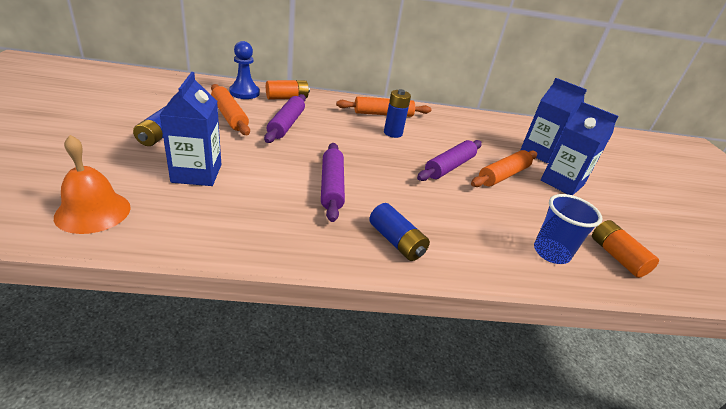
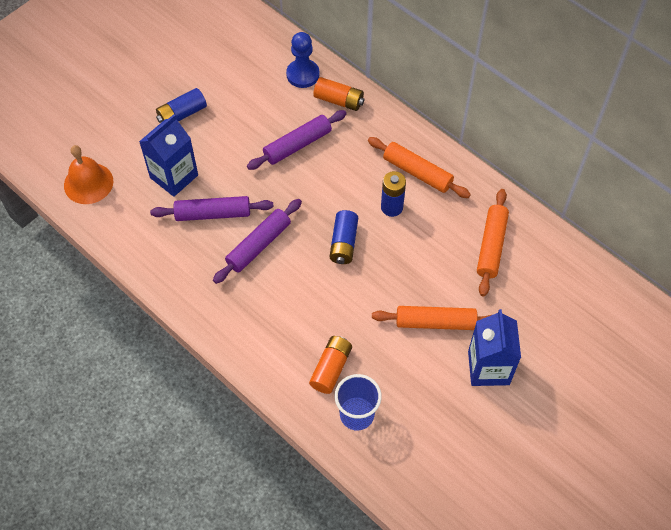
camera: 50 degrees right, 25 degrees up
orange rolling pin [211,84,250,135] -> orange rolling pin moved to [477,189,509,296]
blue battery [369,203,430,261] -> blue battery moved to [330,210,358,264]
purple rolling pin [417,140,482,181] -> purple rolling pin moved to [150,196,273,221]
blue carton [520,78,587,163] -> none
orange battery [592,220,659,278] -> orange battery moved to [309,336,352,394]

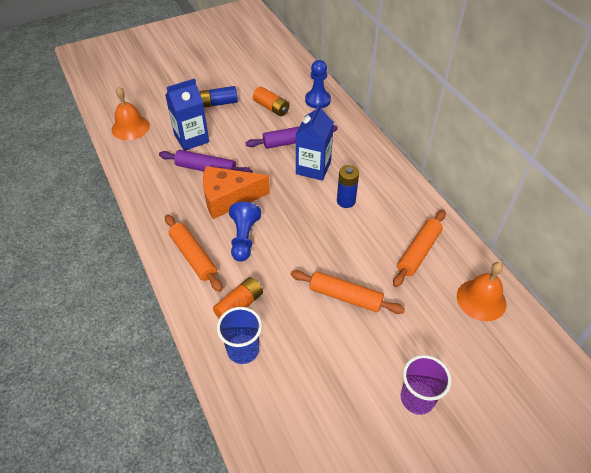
camera: 20 degrees right, 10 degrees down
purple rolling pin [213,199,302,284] -> orange cheese [203,166,270,219]
orange battery [313,77,365,111] -> orange battery moved to [253,86,289,116]
blue battery [330,210,358,264] -> none
orange rolling pin [368,137,471,198] -> orange rolling pin moved to [165,214,222,292]
blue carton [468,309,521,386] -> blue carton moved to [296,103,334,181]
none -> blue pawn [229,202,261,262]
none -> purple cup [401,355,452,415]
none -> orange bell [457,262,506,321]

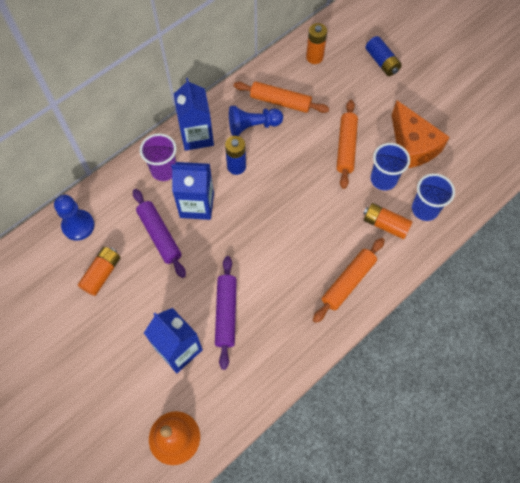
camera: 105 degrees left, 15 degrees up
blue battery [200,86,238,108] -> blue battery moved to [366,36,402,76]
orange cheese [203,166,270,219] -> orange cheese moved to [392,100,449,168]
blue pawn [229,202,261,262] -> blue pawn moved to [229,106,283,136]
purple cup [401,355,452,415] -> purple cup moved to [140,133,176,181]
orange bell [457,262,506,321] -> orange battery [306,23,327,64]
none -> blue carton [174,78,214,151]
none -> blue cup [371,143,410,190]

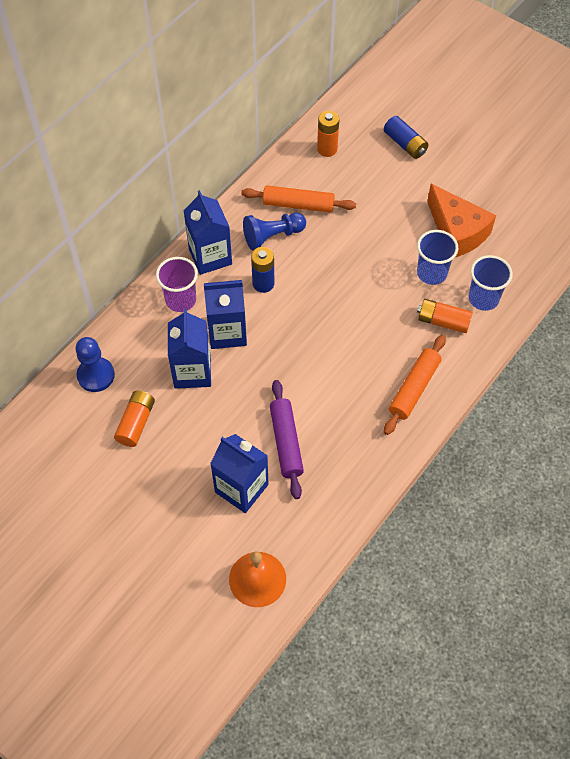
camera: 10 degrees left, 5 degrees down
purple rolling pin [133,189,186,278] -> blue carton [168,308,211,389]
orange rolling pin [337,100,358,189] -> none

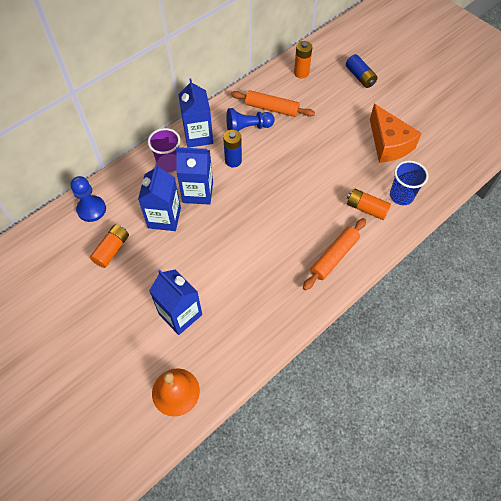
camera: 10 degrees right, 0 degrees up
purple rolling pin [270,380,304,499] -> none
blue cup [417,230,458,285] -> none

